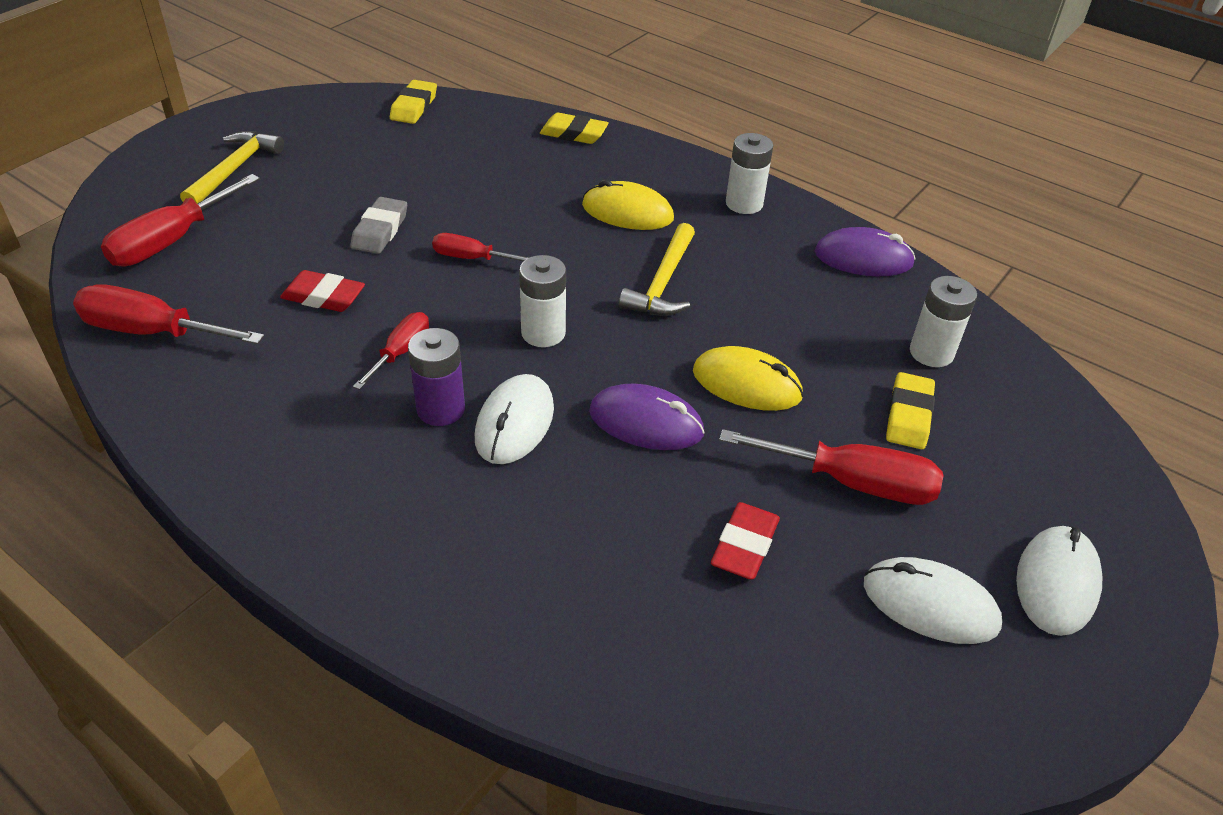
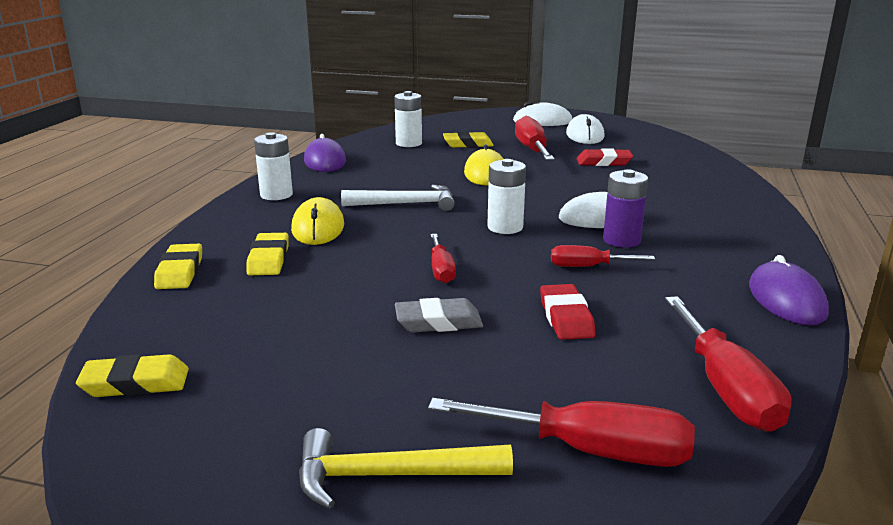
camera: 110 degrees left, 20 degrees down
purple mouse [589,384,705,450] -> purple mouse moved to [749,255,829,325]
yellow hammer [619,223,695,316] -> white hammer [341,185,455,211]
none -> yellow eraser [246,233,289,275]

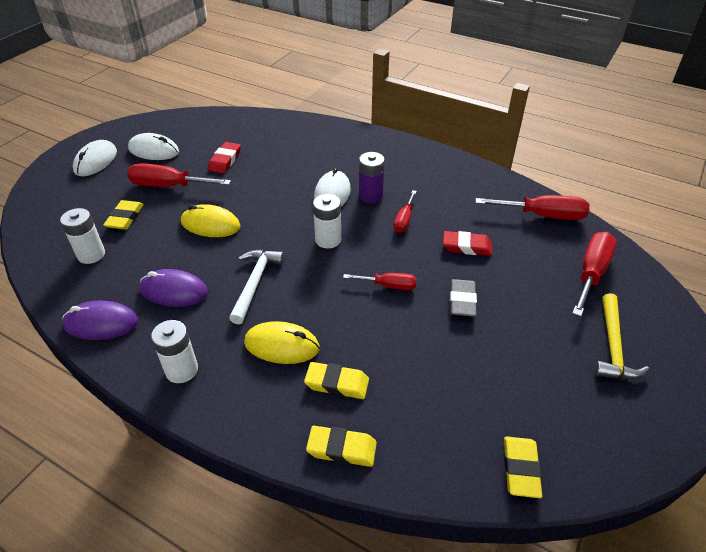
camera: 75 degrees left, 20 degrees up
purple mouse [749,255,829,325] -> purple mouse moved to [139,269,208,307]

